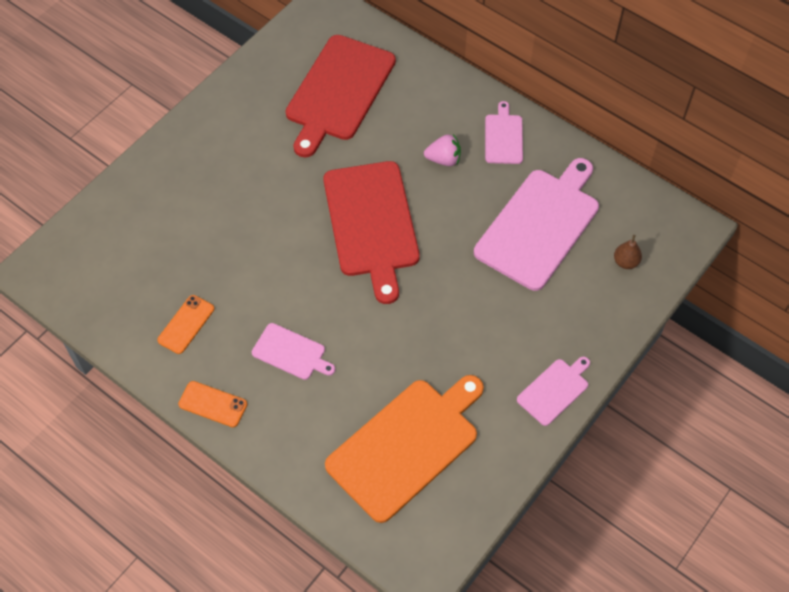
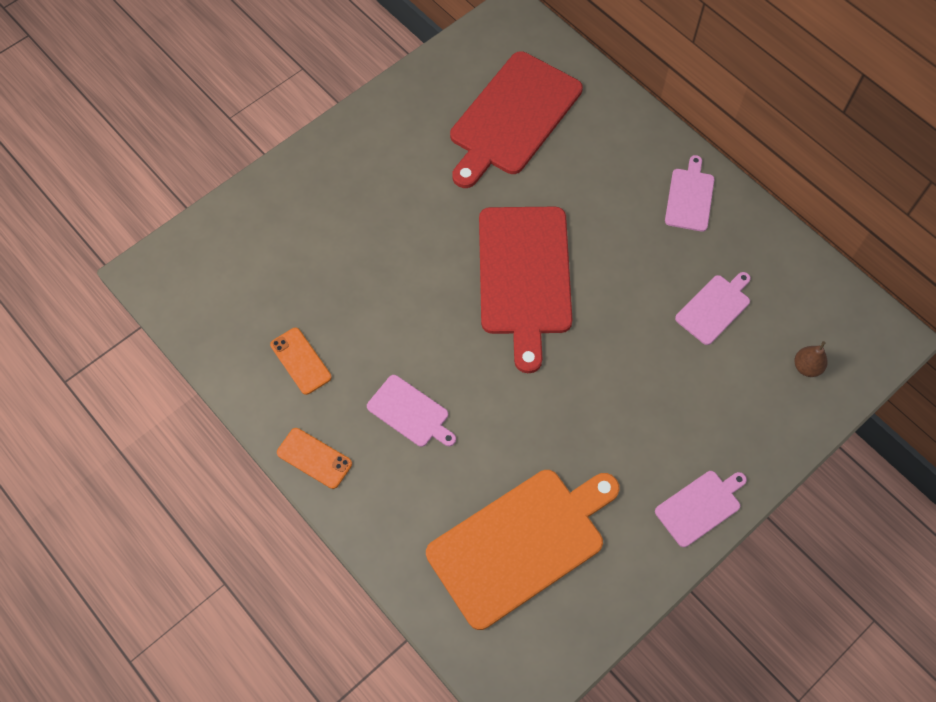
camera: 10 degrees right, 5 degrees up
orange phone [157,295,214,354] -> orange phone turned 75 degrees counterclockwise [270,328,332,395]
pink strawberry [424,134,461,166] -> none
pink cutting board [474,158,599,291] -> pink cutting board [675,272,751,345], size x0.49

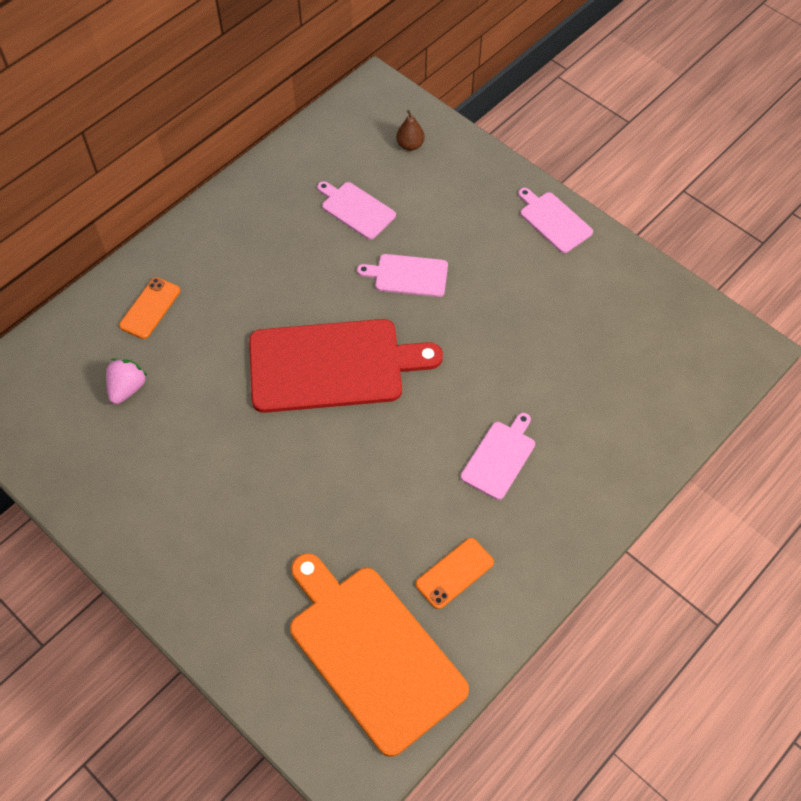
camera: 95 degrees left, 5 degrees down
orange phone [277,428,352,489] -> orange phone moved to [119,277,180,339]
orange cutting board [426,470,620,630] -> orange cutting board moved to [290,553,469,757]
red cutting board [450,51,583,188] -> pink strawberry [106,359,147,404]
pink cutting board [665,155,714,232] -> pink cutting board moved to [357,254,448,297]

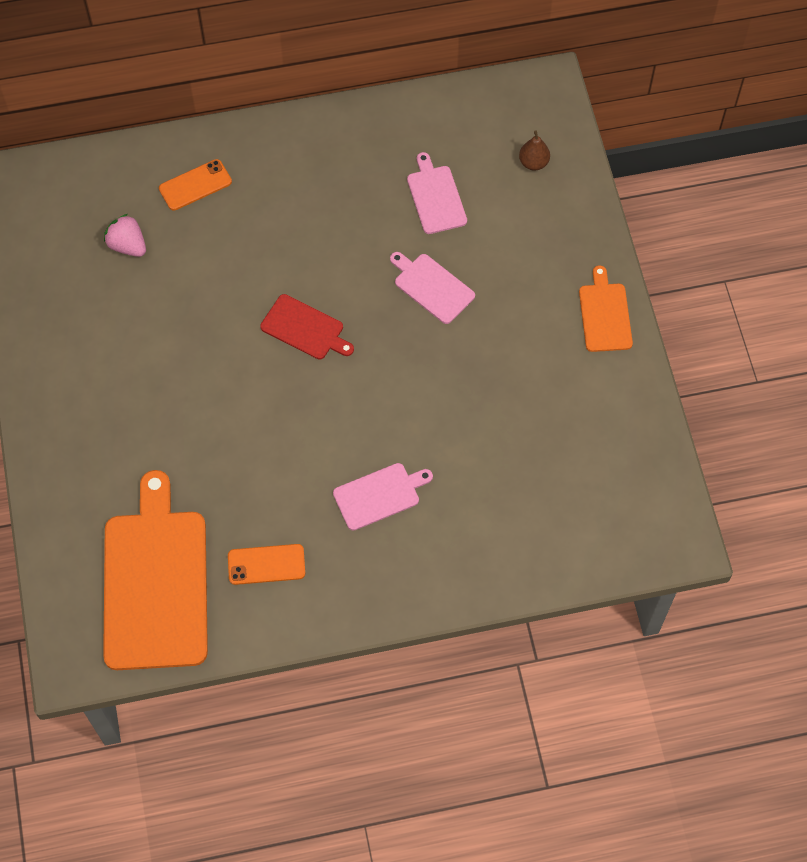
camera: 35 degrees right, 5 degrees up
pink strawberry [106,359,147,404] -> pink strawberry turned 105 degrees counterclockwise [104,214,146,257]
red cutting board [249,319,443,413] -> red cutting board [260,294,354,359], size x0.49
pink cutting board [518,188,593,253] -> orange cutting board [579,265,633,352]

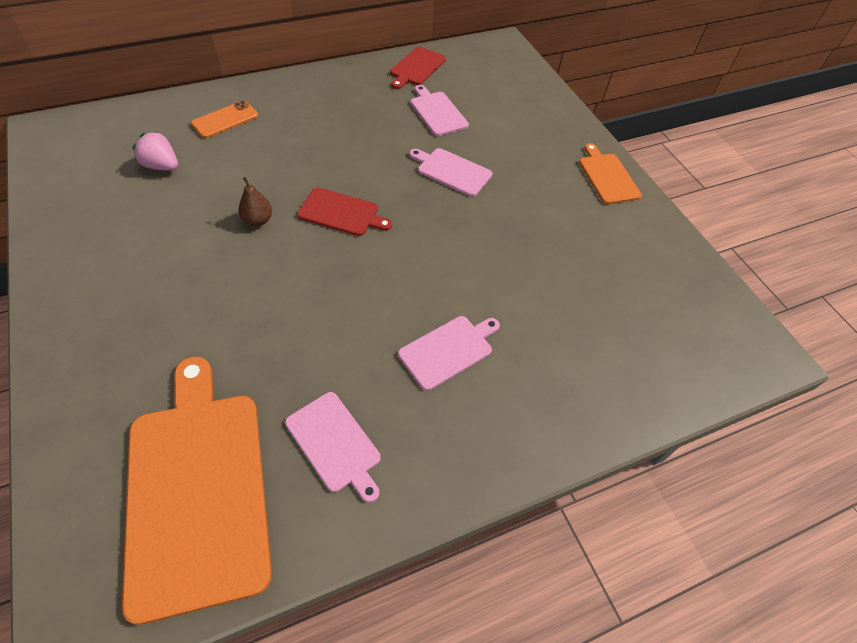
camera: 15 degrees left, 10 degrees down
orange phone [228,544,305,585] -> pink cutting board [285,392,381,503]
brown pear [519,131,550,170] -> brown pear moved to [238,177,272,226]
none -> red cutting board [390,47,446,89]

